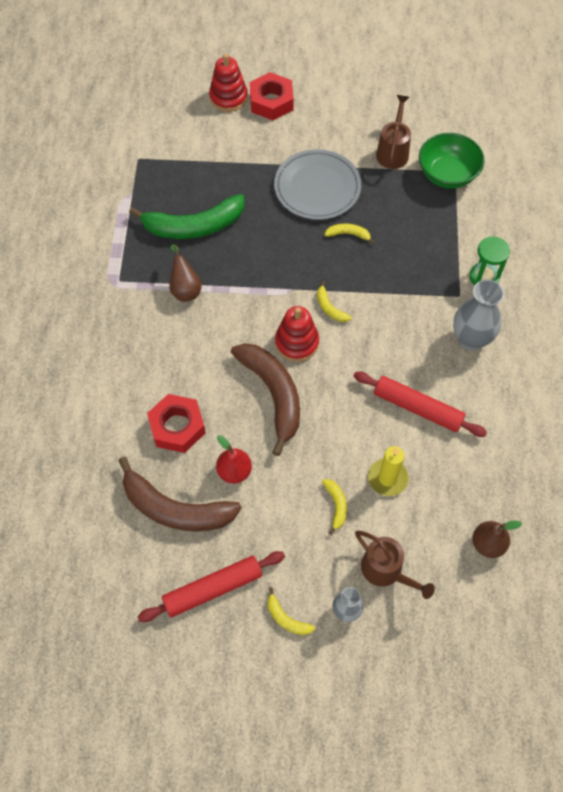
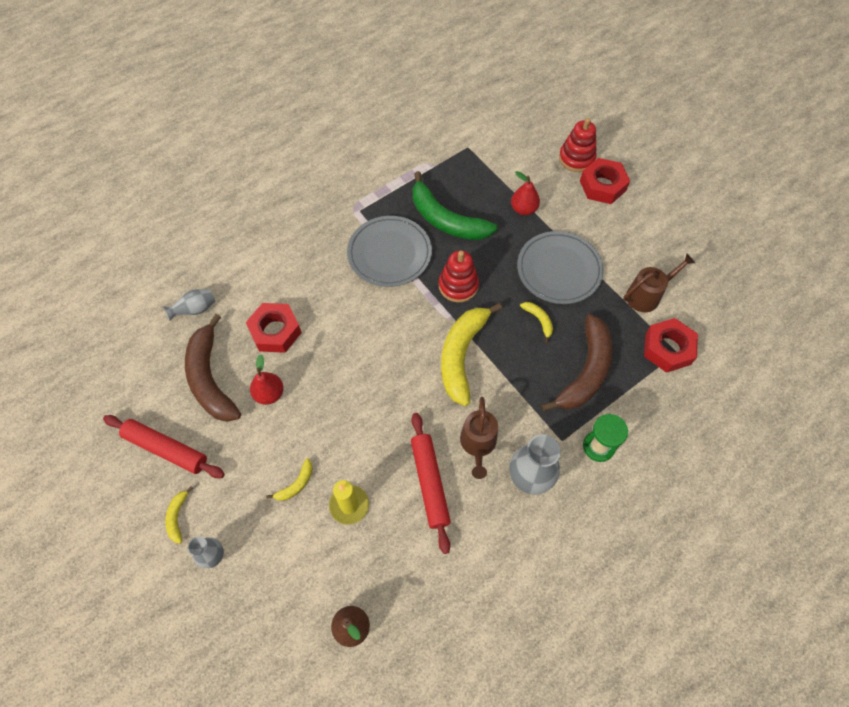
camera: 50 degrees right, 0 degrees up
brown pear [169,244,202,302] -> grey plate [347,216,432,287]
brown banana [231,343,300,456] -> brown banana moved to [541,314,613,412]
red stacking toy [275,306,319,362] -> red stacking toy moved to [439,250,479,303]
yellow banana [317,281,351,322] -> yellow banana [441,303,502,406], size x2.31
brown watering can [355,531,435,599] -> brown watering can moved to [460,397,498,479]
green bowl [419,133,485,189] -> red nut [644,318,698,373]
none -> grey vase [163,289,215,320]
none -> red pear [511,171,540,215]

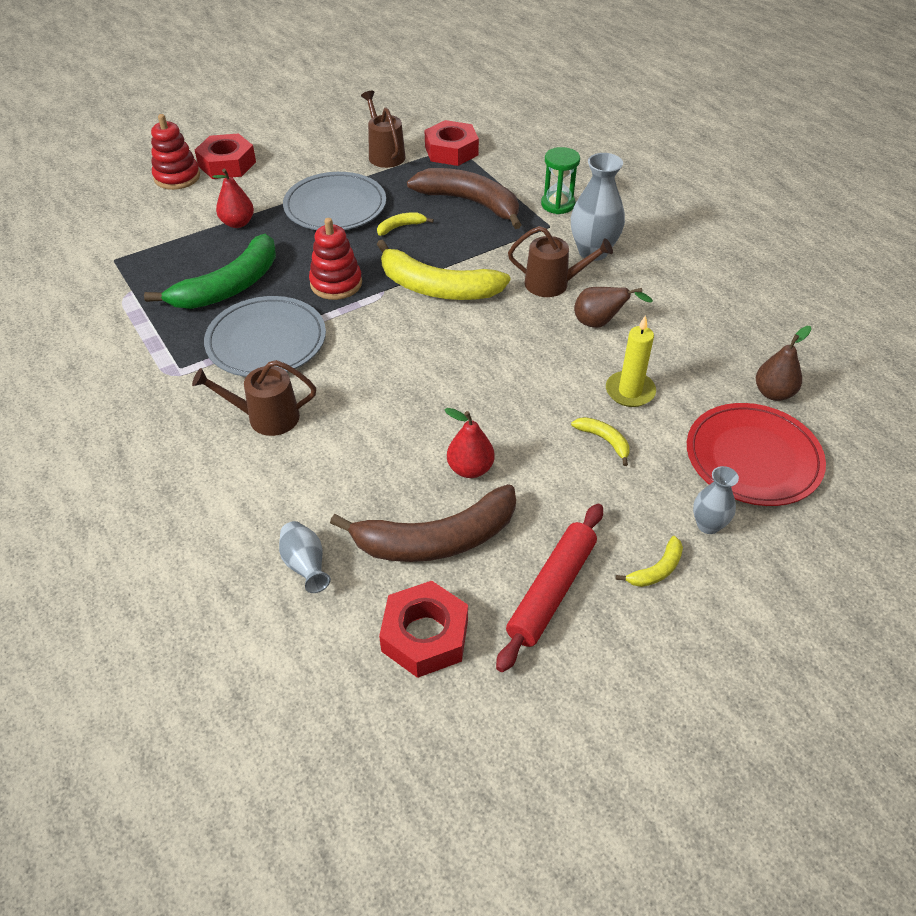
camera: 85 degrees left, 15 degrees down
yellow banana [165,486,193,544] -> yellow banana turned 45 degrees counterclockwise [616,536,683,587]
red nut [246,303,302,353] -> red nut moved to [379,580,468,678]
red rolling pin [411,413,451,554] -> brown pear [574,287,653,328]
none -> brown watering can [192,360,316,436]
none -> red plate [687,403,826,506]

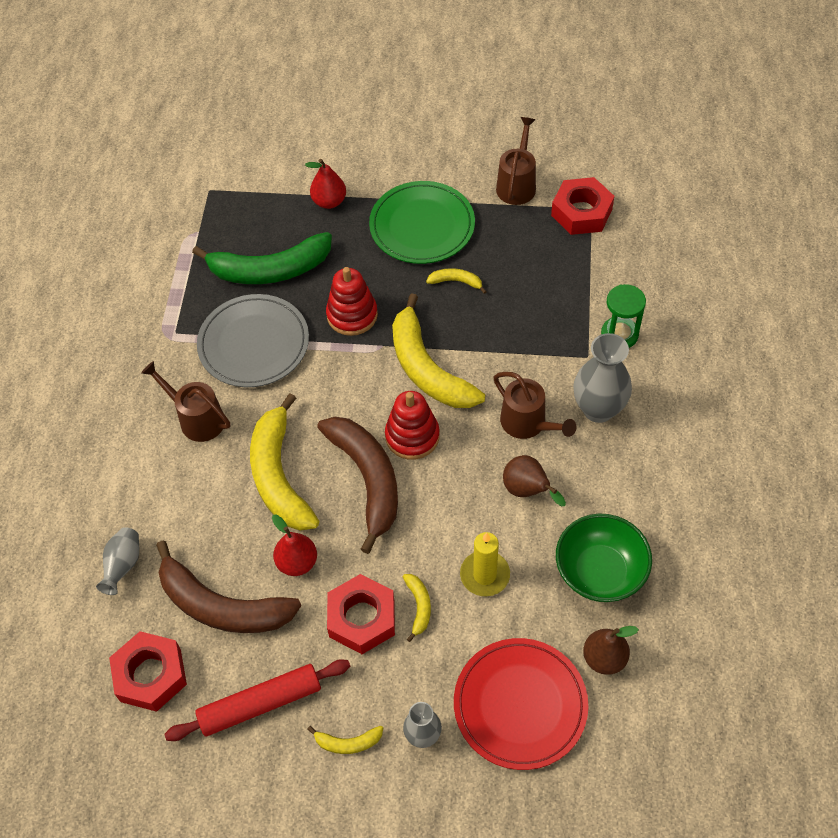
camera: 40 degrees right, 10 degrees up
red stacking toy [151,114,200,190] -> red stacking toy moved to [385,391,440,460]
red nut [195,133,256,179] -> red nut moved to [327,574,395,654]
grey plate [283,172,386,230] -> green plate [369,181,475,264]
brown banana [407,168,522,229] -> brown banana moved to [317,417,398,554]
none -> yellow banana [250,393,319,531]
none -> green bowl [556,514,652,602]

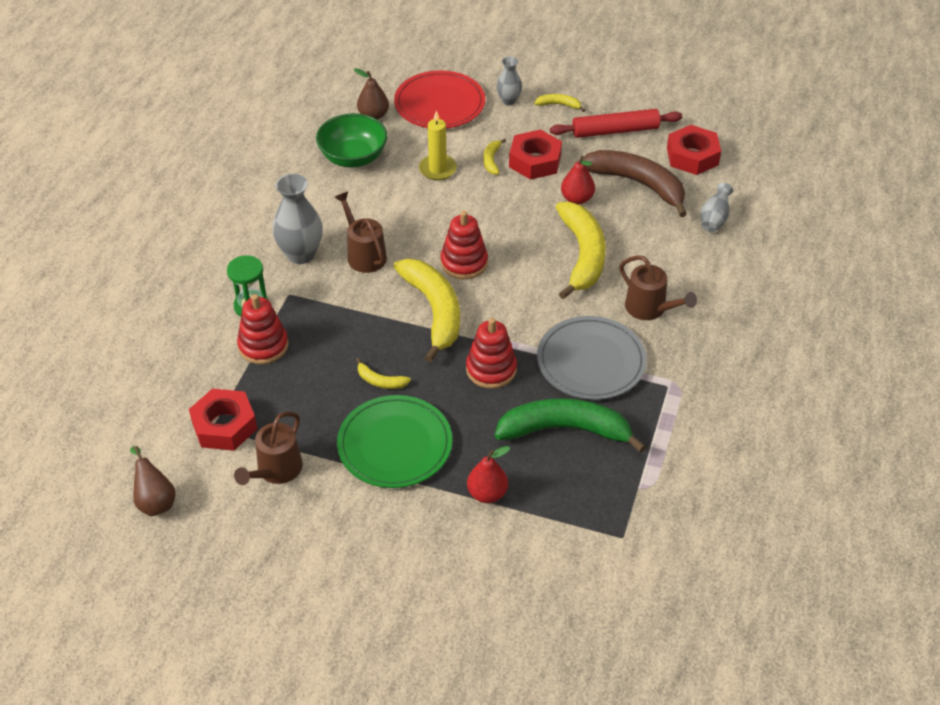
camera: 170 degrees left, 10 degrees down
brown banana [317,417,398,554] -> none
brown pear [503,455,566,506] -> brown pear moved to [130,446,175,516]
none -> red stacking toy [237,294,288,364]

